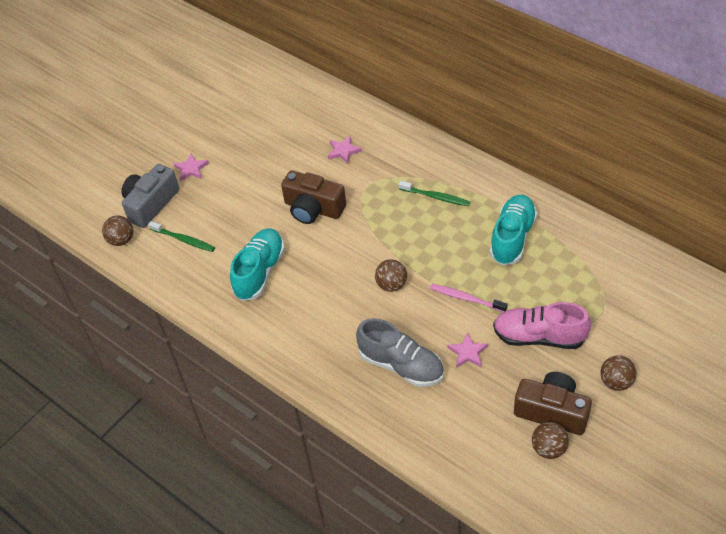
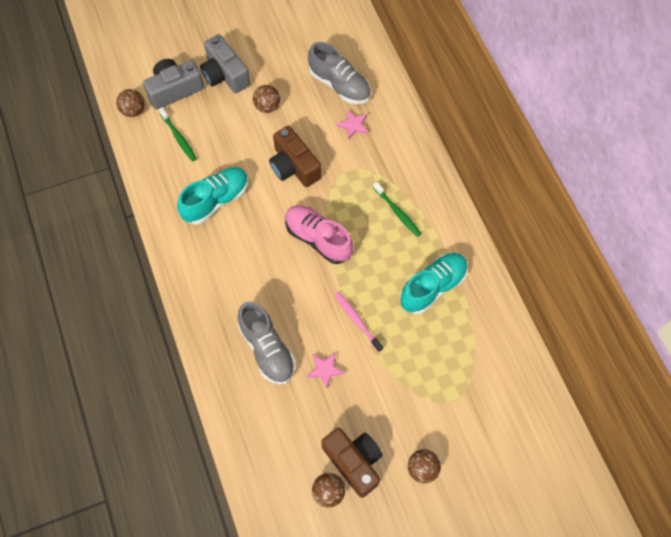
camera: 25 degrees right, 15 degrees up
pink star [174,153,209,181] -> grey camera [200,34,250,93]
brown ball [375,259,407,292] -> brown ball moved to [253,85,280,113]
pink shoe [493,302,591,349] -> pink shoe moved to [285,205,353,264]
none -> grey shoe [308,42,371,104]

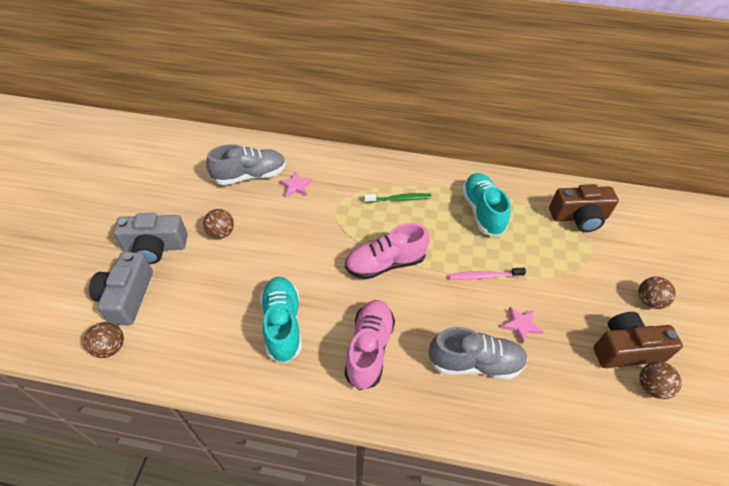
camera: 60 degrees left, 15 degrees down
green toothbrush [158,107,197,161] -> none
brown camera [269,126,322,187] -> brown camera moved to [549,184,619,232]
none -> pink shoe [345,300,395,390]

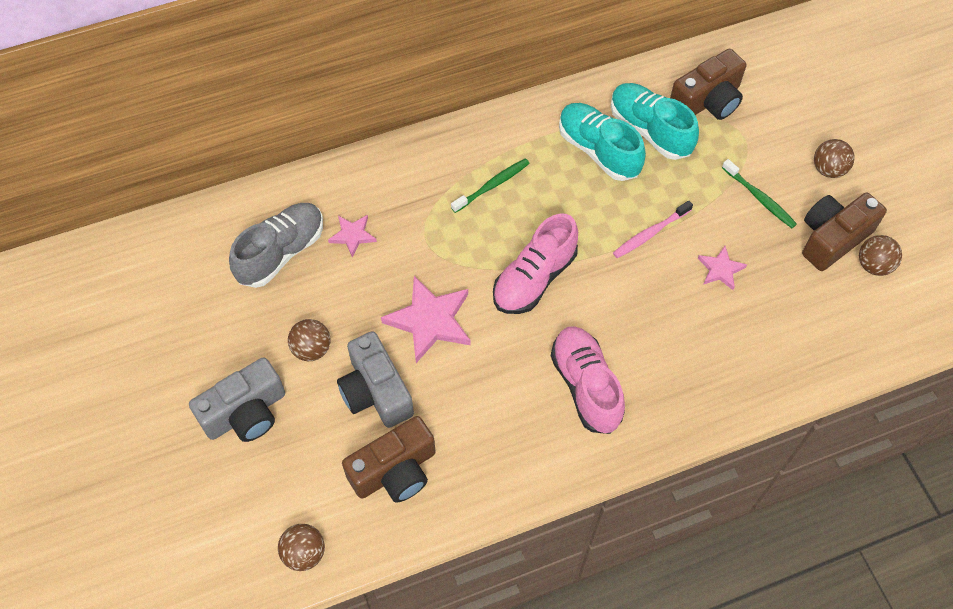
camera: 30 degrees left, 10 degrees up
grey camera [89,252,153,326] -> grey camera moved to [337,331,414,428]
turquoise shoe [260,277,302,363] -> turquoise shoe moved to [611,83,699,160]
grey shoe [429,327,528,379] -> none
none -> brown camera [342,416,436,503]
none -> pink star [381,276,470,363]
none -> green toothbrush [722,159,797,228]

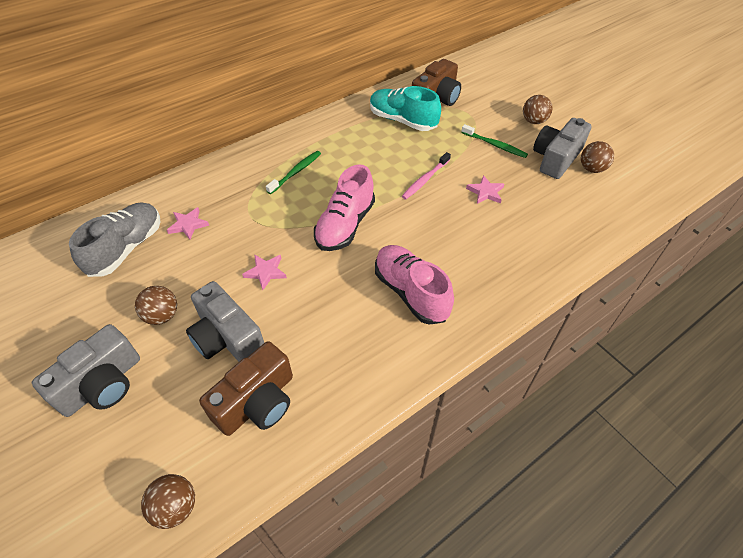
camera: 15 degrees left, 10 degrees down
pink star [381,276,470,363] -> pink star [242,255,287,290], size x0.54
turquoise shoe [559,103,646,181] -> none
brown camera [802,193,887,271] -> grey camera [533,118,591,179]

